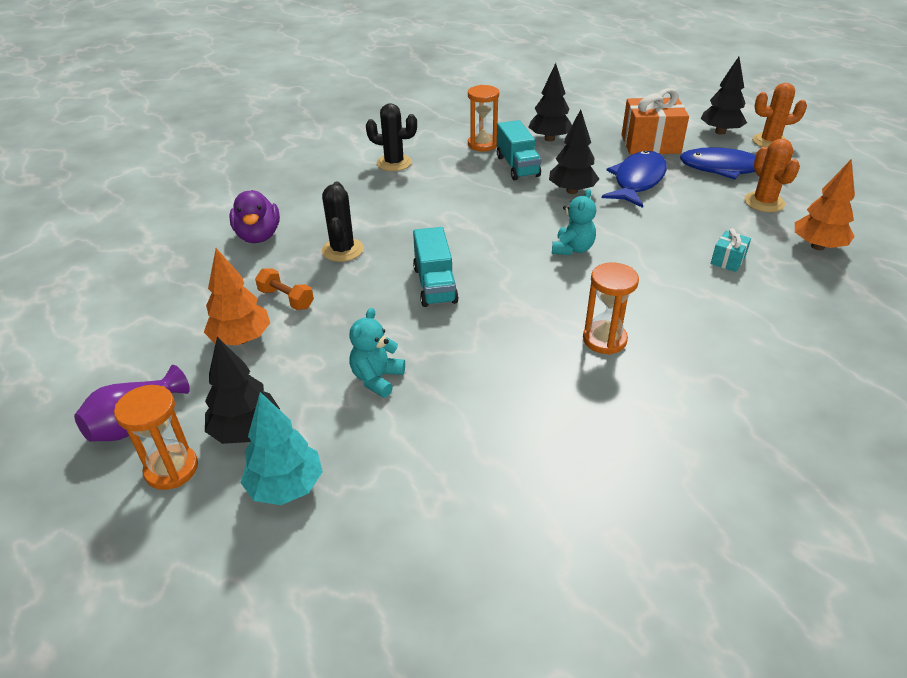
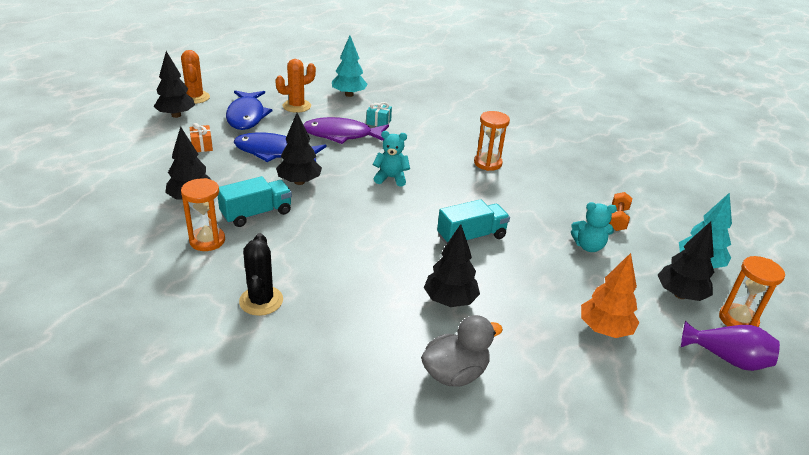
camera: 110 degrees left, 5 degrees down
purple duck [229,190,280,243] -> grey duck [421,315,503,387]
orange dumbbell [255,268,314,310] -> orange dumbbell moved to [609,192,632,231]
black cactus [322,182,364,262] -> black tree [424,224,480,307]
orange gift [622,88,689,155] -> orange gift [190,123,213,152], size x0.47
orange tree [795,159,855,250] -> turquoise tree [332,36,368,97]
none -> purple fish [303,117,389,144]

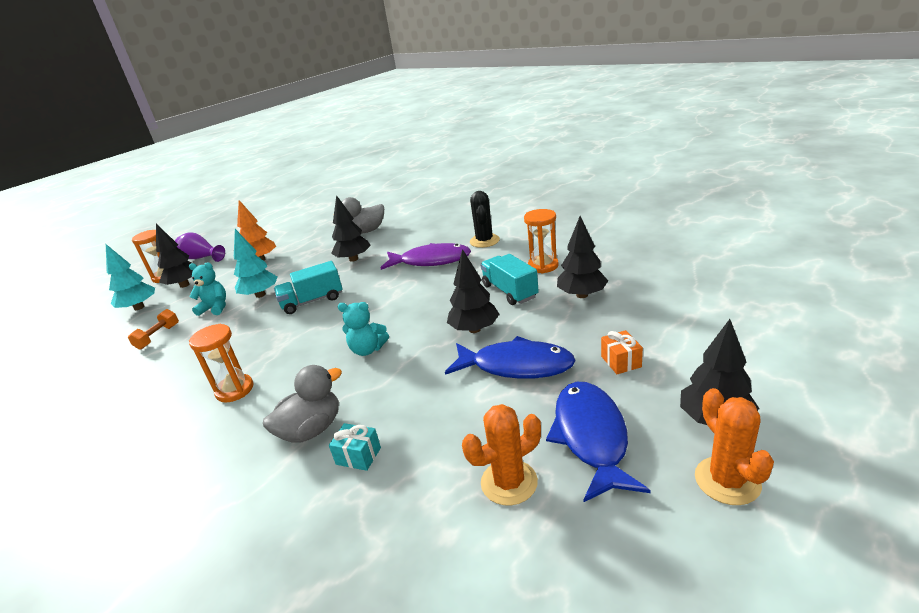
camera: 170 degrees left, 5 degrees down
turquoise truck [218,176,292,227] -> turquoise truck turned 90 degrees clockwise [480,254,539,305]
purple fish [303,117,389,144] -> purple fish moved to [381,243,471,270]
turquoise tree [332,36,368,97] -> turquoise tree moved to [234,229,278,298]
none -> grey duck [263,365,342,443]

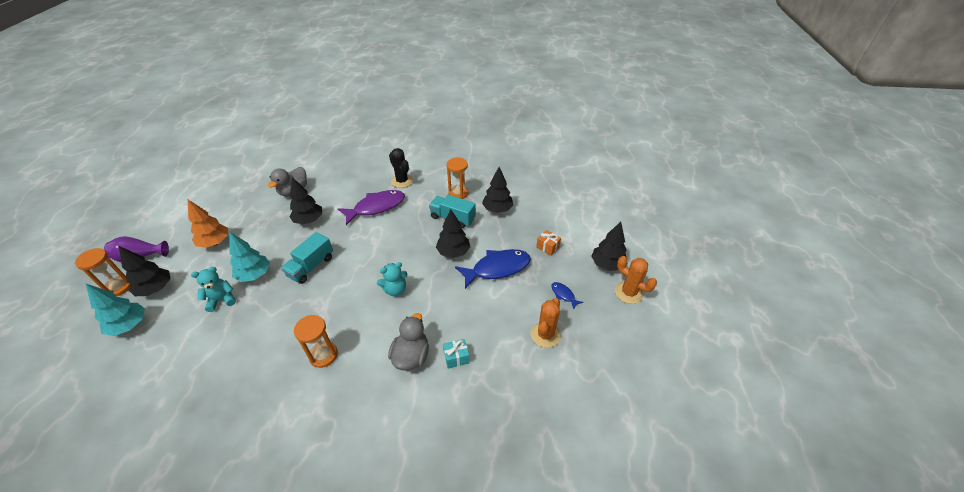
camera: 40 degrees left, 15 degrees up
orange dumbbell [128,309,179,350] -> none
blue fish [546,382,651,502] -> blue fish [551,282,583,310], size x0.45

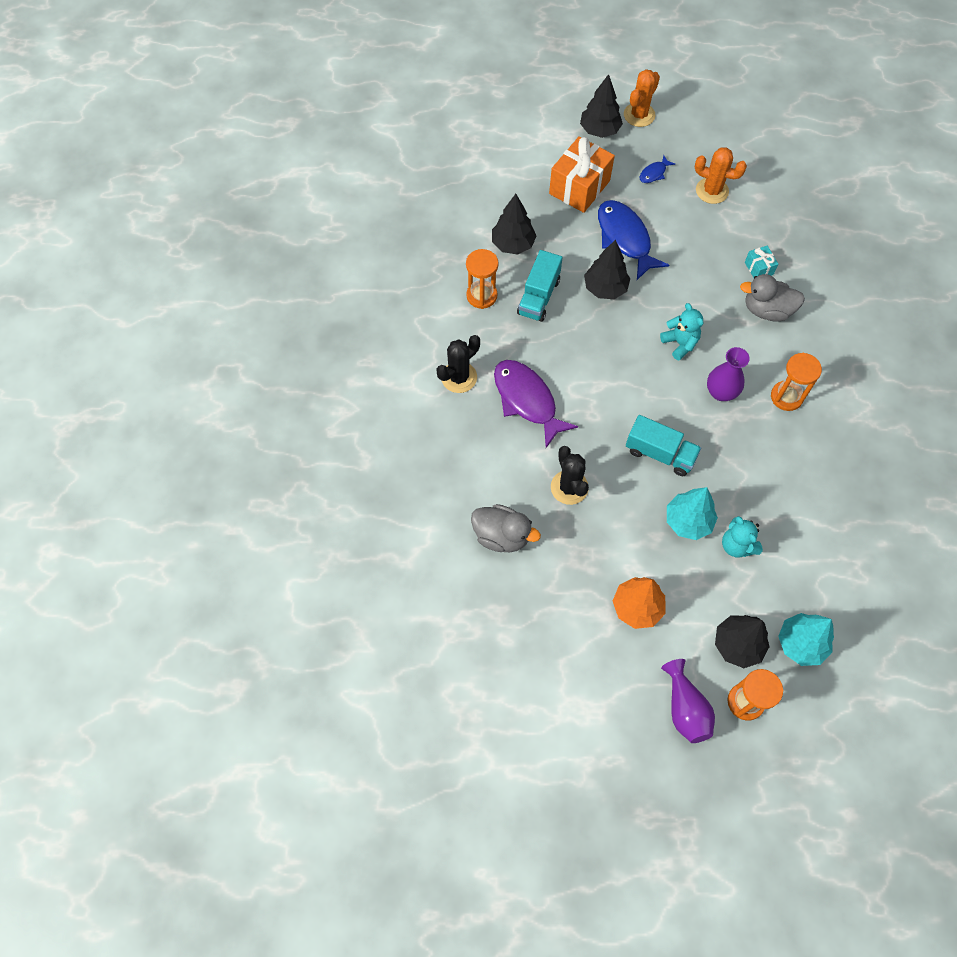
camera: 95 degrees left, 20 degrees up
black tree [289,177,322,225] -> black cactus [551,446,589,505]
orange gift [536,230,561,256] -> orange gift [549,136,615,213], size x2.12
none -> purple vase [707,347,750,401]

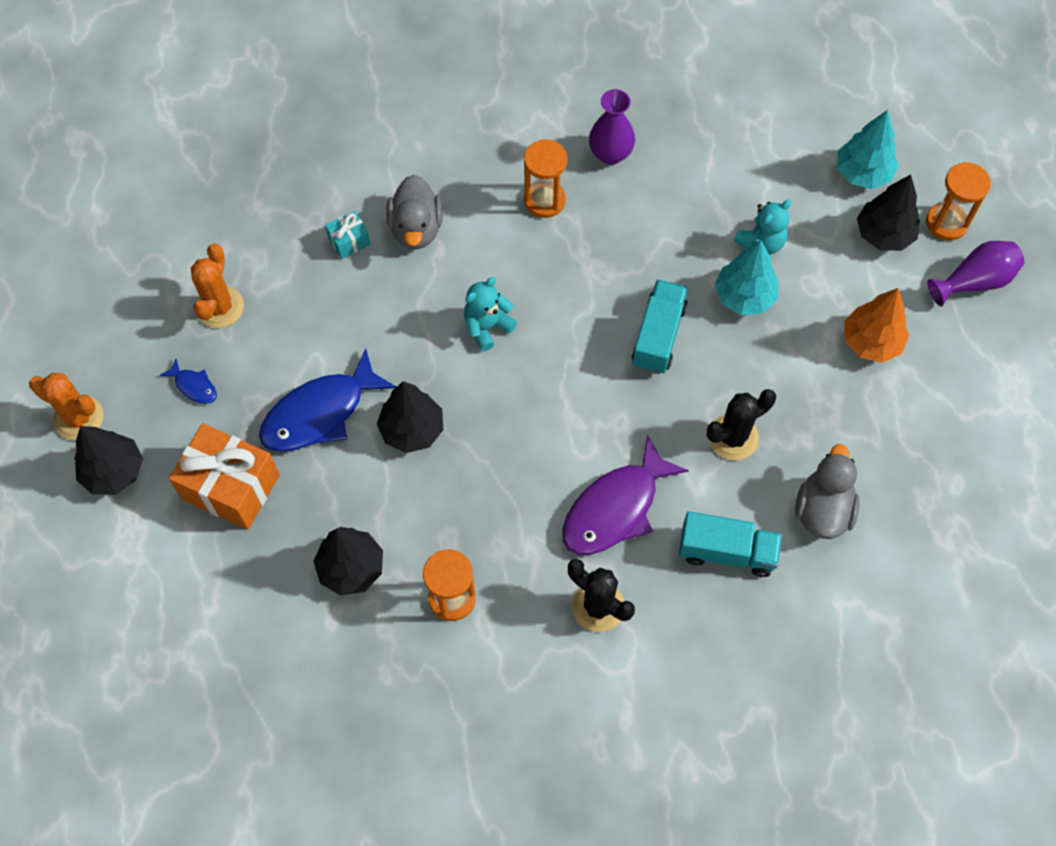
camera: 100 degrees left, 0 degrees up
turquoise truck [517,250,563,322] -> turquoise truck moved to [679,511,782,577]
purple vase [707,347,750,401] -> purple vase moved to [589,89,635,165]

